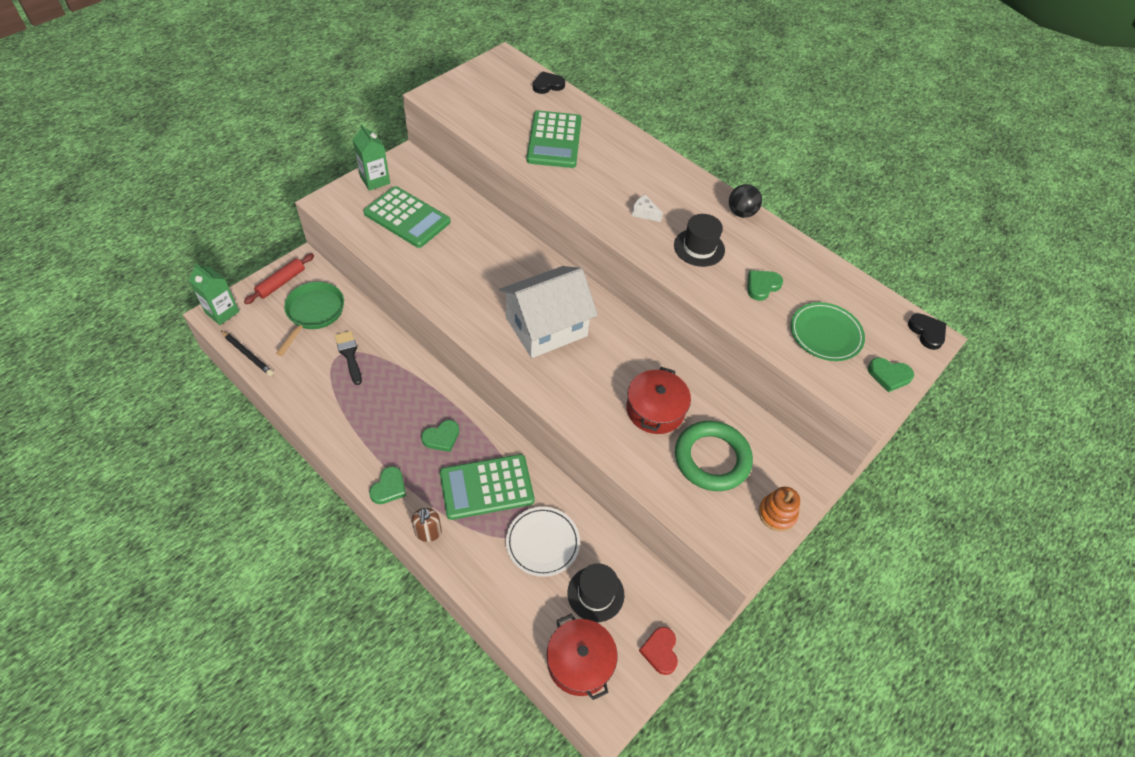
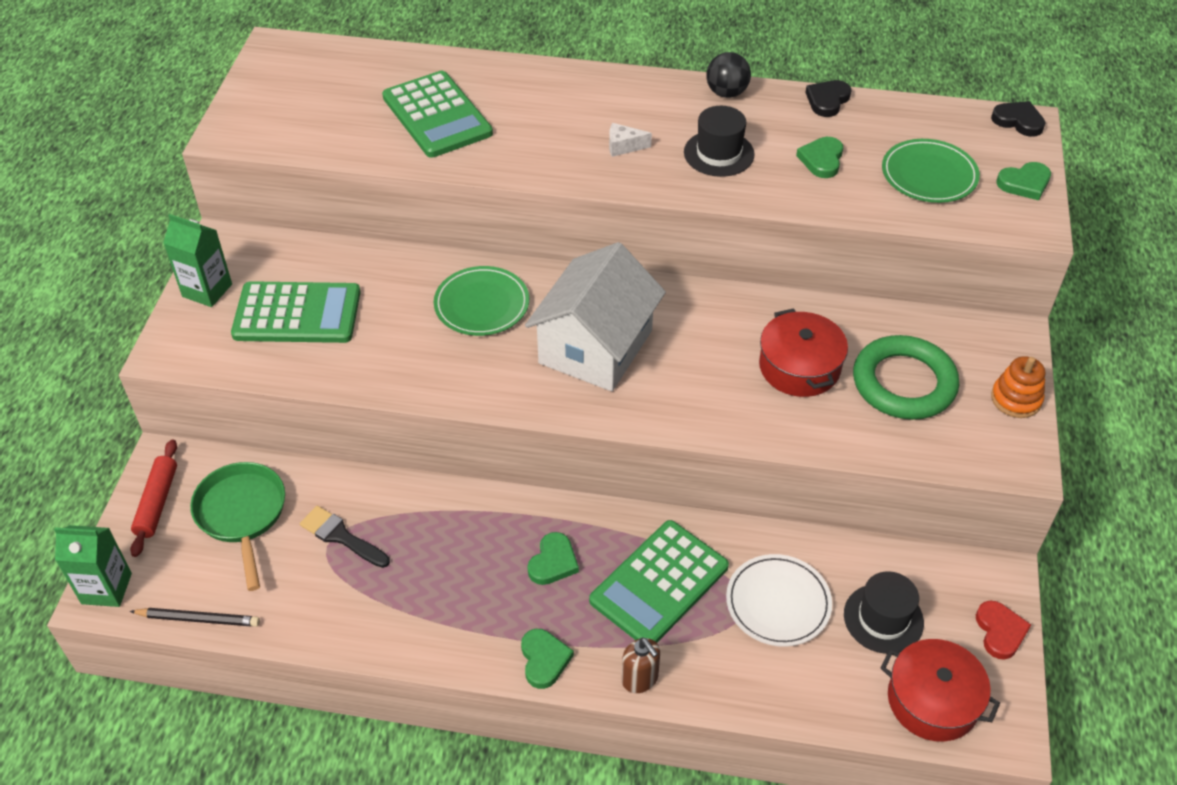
camera: 30 degrees left, 5 degrees down
black heart [533,72,565,94] -> black heart moved to [805,80,852,117]
red heart [639,627,678,675] -> red heart turned 150 degrees counterclockwise [976,601,1031,660]
none -> green plate [434,266,529,336]

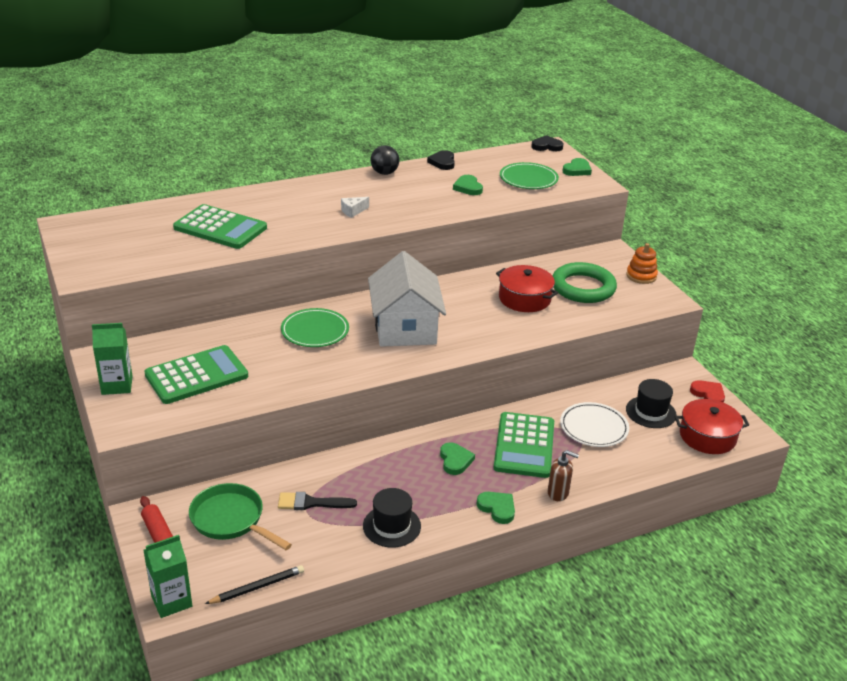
camera: 35 degrees left, 15 degrees down
black hat [684,106,755,177] -> black hat moved to [363,488,421,548]

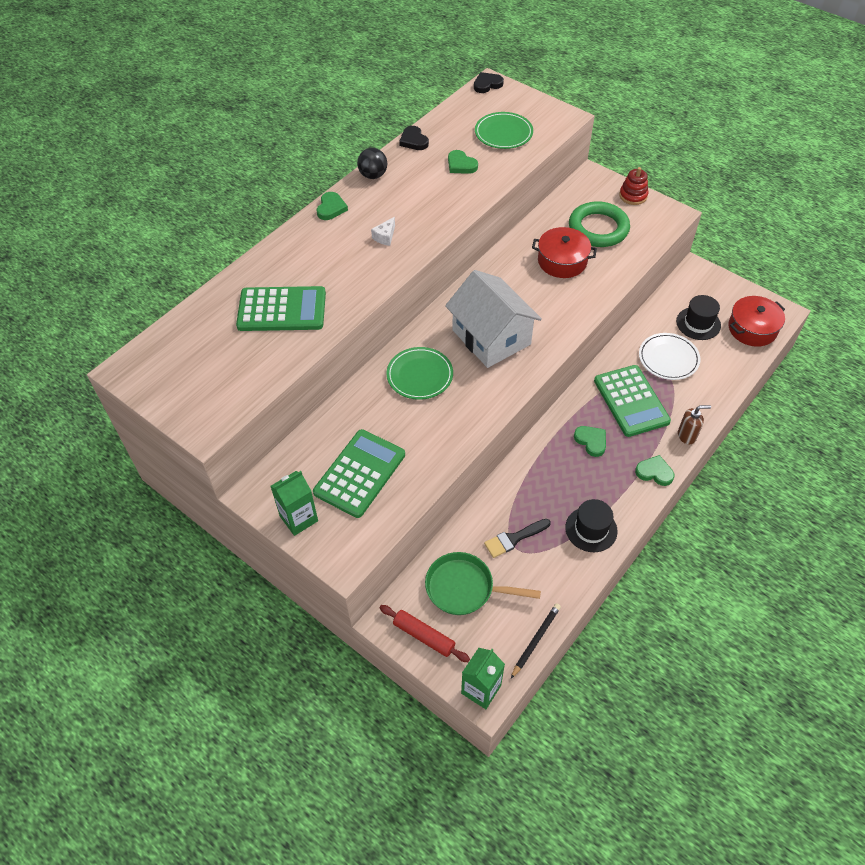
camera: 25 degrees left, 20 degrees up
green heart [563,158,592,176] -> green heart moved to [317,192,348,220]
orange stacking toy [626,243,658,284] -> red stacking toy [619,167,648,205]
red heart [690,380,725,403] -> none

